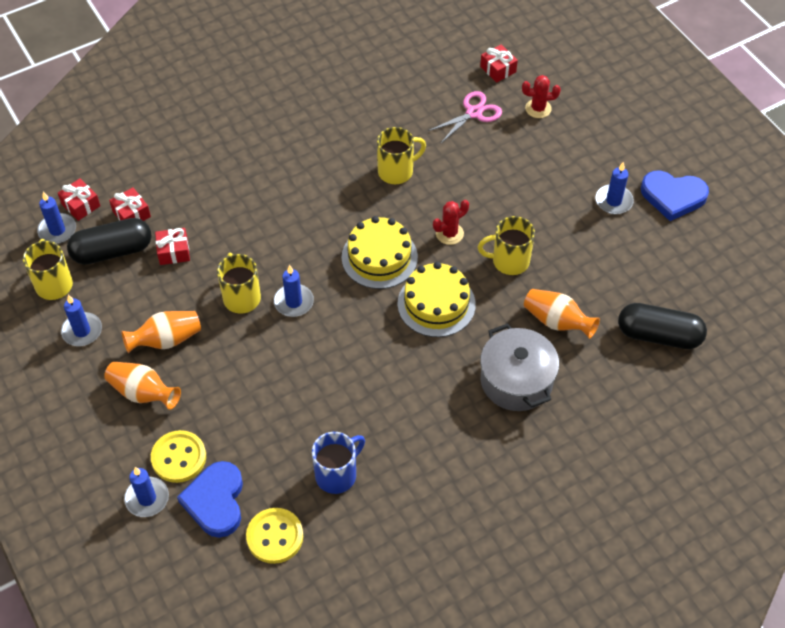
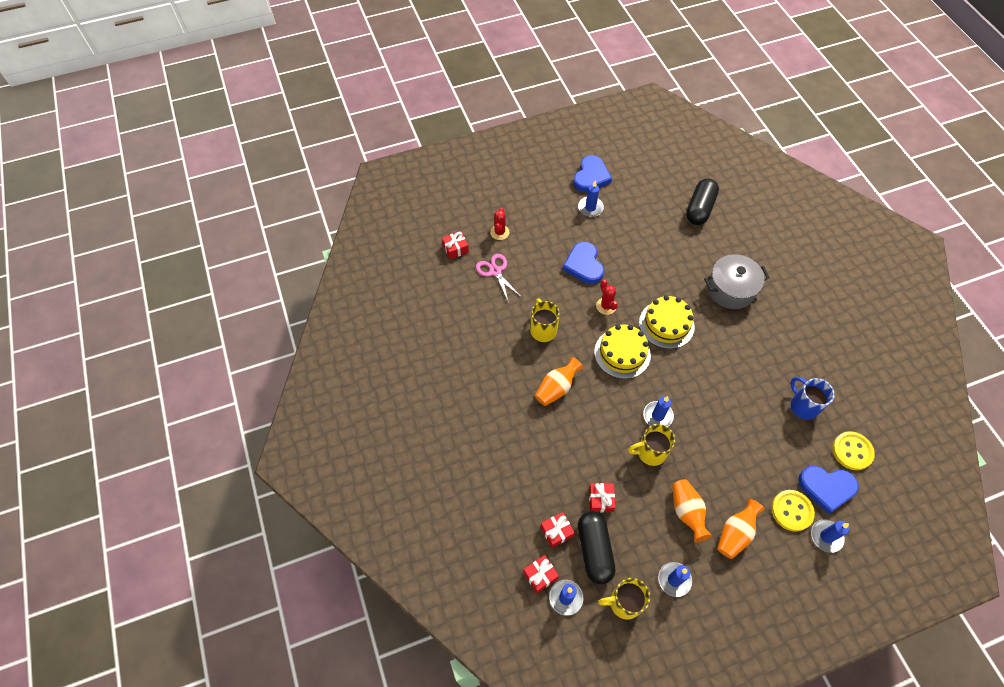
camera: 80 degrees left, 5 degrees up
yellow mug [478,216,535,275] -> none
orange vase [524,289,600,339] -> orange vase moved to [535,357,583,406]
none -> blue heart [563,242,604,284]

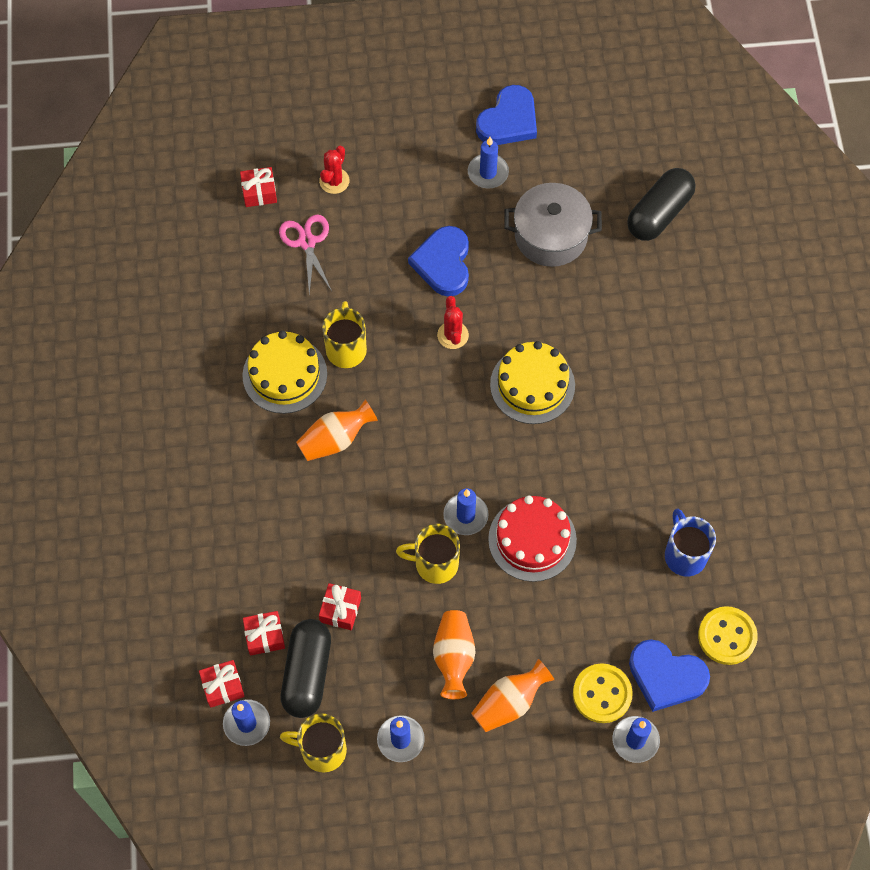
camera: 15 degrees right, 5 degrees up
yellow cake [594,325,651,379] -> yellow cake moved to [242,331,327,414]
grey pot [704,254,770,309] -> grey pot moved to [504,183,602,267]
none -> red cake [488,495,577,582]

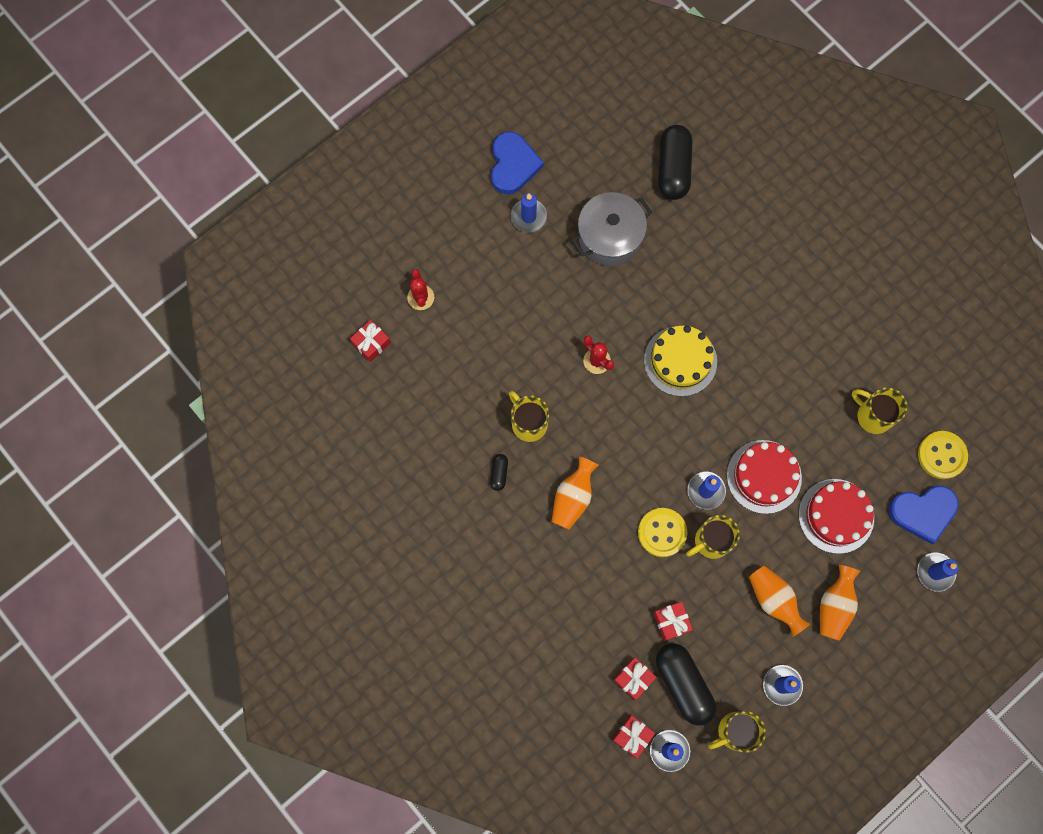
camera: 35 degrees left, 10 degrees up
yellow cake [242,331,327,414] -> black capsule [490,454,508,491]
pink scissors [279,214,332,294] -> none
blue heart [408,226,469,296] -> none
yellow button [573,663,633,723] -> yellow button moved to [638,508,687,557]
blue mug [665,508,716,577] -> yellow mug [852,387,907,434]
none -> red cake [799,479,874,554]

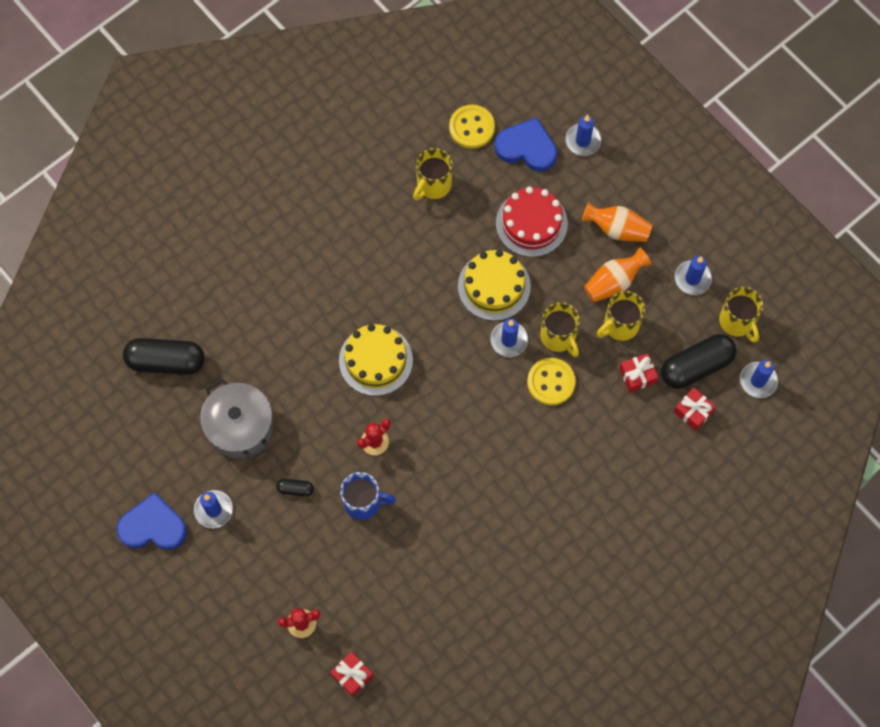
camera: 90 degrees left, 5 degrees down
black capsule [490,454,508,491] -> black capsule moved to [276,479,314,497]
yellow mug [509,391,549,442] -> yellow mug moved to [596,291,645,341]
orange vase [551,456,599,529] -> none
red gift [613,715,655,759] -> none
red cake [727,440,802,514] -> yellow cake [458,250,531,321]
blue heart [889,486,959,544] -> blue heart turned 60 degrees counterclockwise [494,117,557,172]
none -> blue mug [340,472,396,520]

